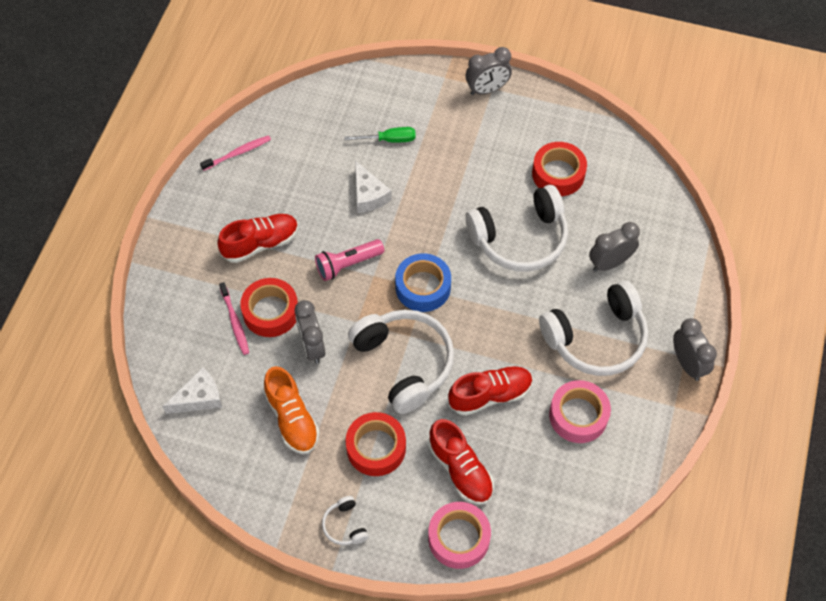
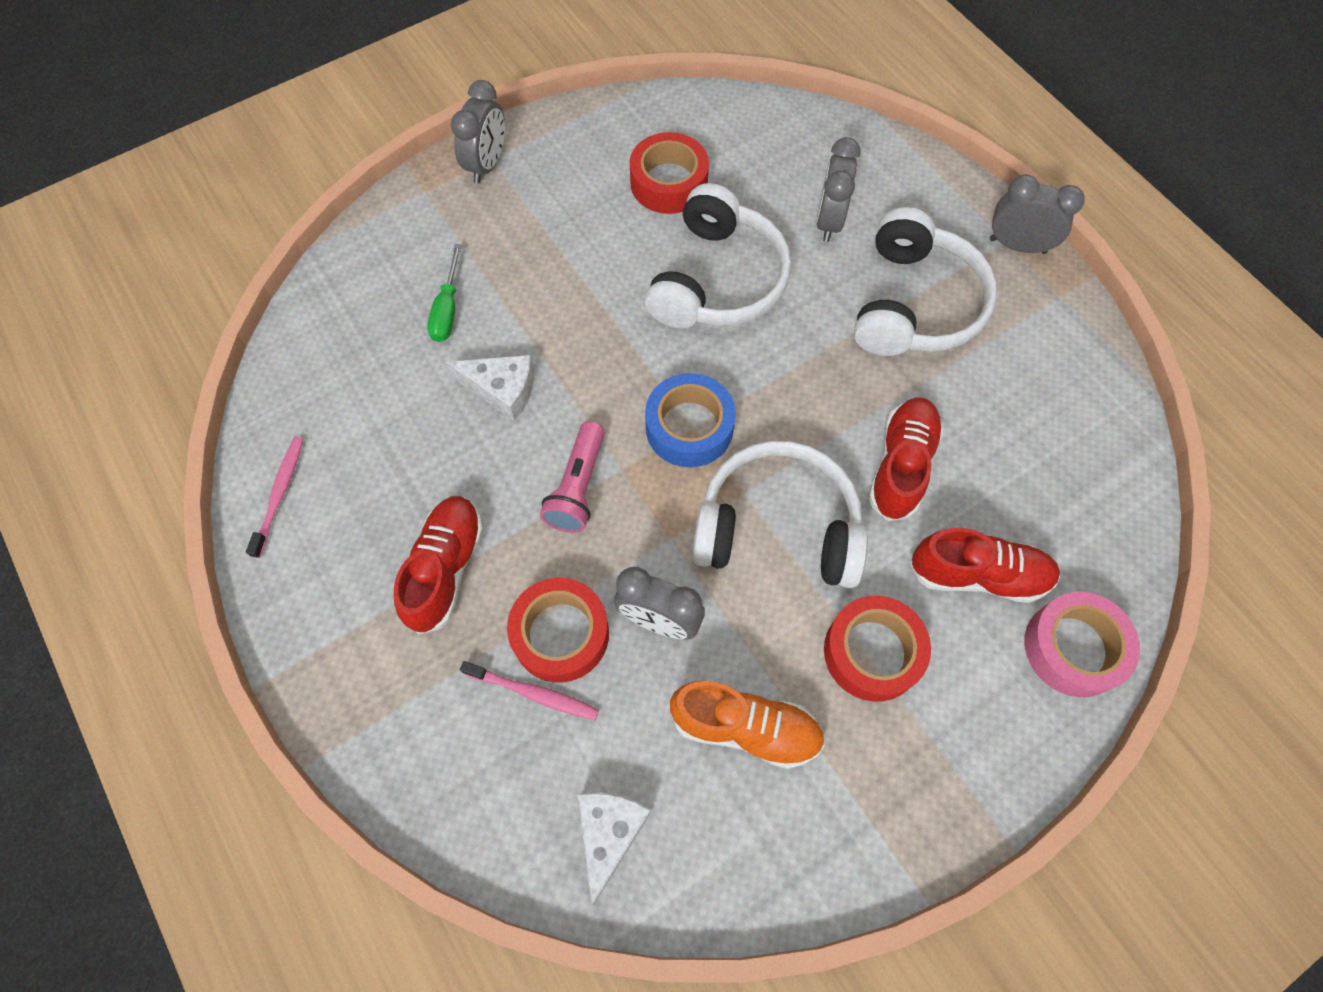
camera: 50 degrees left, 5 degrees up
white headphones [322,496,369,545] -> none
green screwdriver [344,127,416,143] -> green screwdriver turned 150 degrees clockwise [427,244,462,342]
pink tape [549,380,611,443] -> none

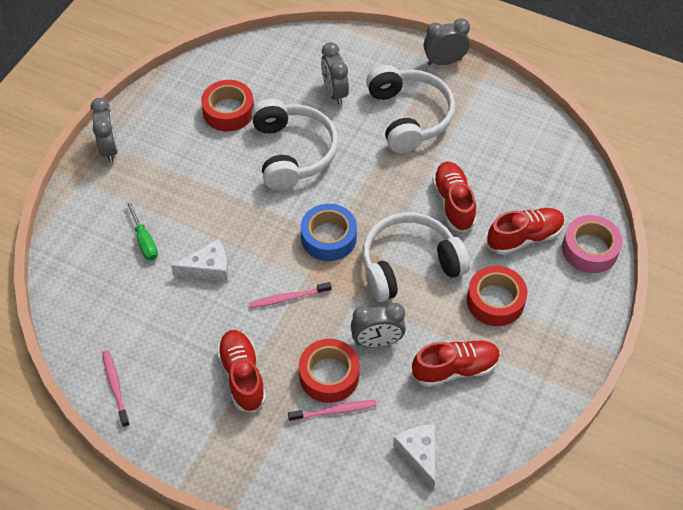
camera: 30 degrees left, 10 degrees down
pink flashlight [540,421,605,533] -> pink toothbrush [249,282,331,308]
orange shoe [670,681,825,769] -> red shoe [412,340,500,387]

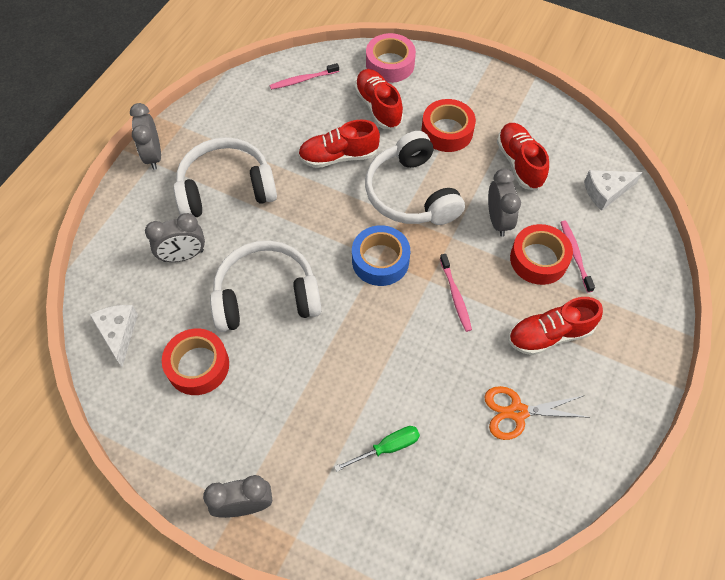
camera: 90 degrees left, 5 degrees up
pink toothbrush [102,350,130,427] -> pink toothbrush moved to [270,63,339,90]
white cheese [171,239,228,282] -> white cheese moved to [90,305,138,367]
none -> orange scissors [484,386,590,440]

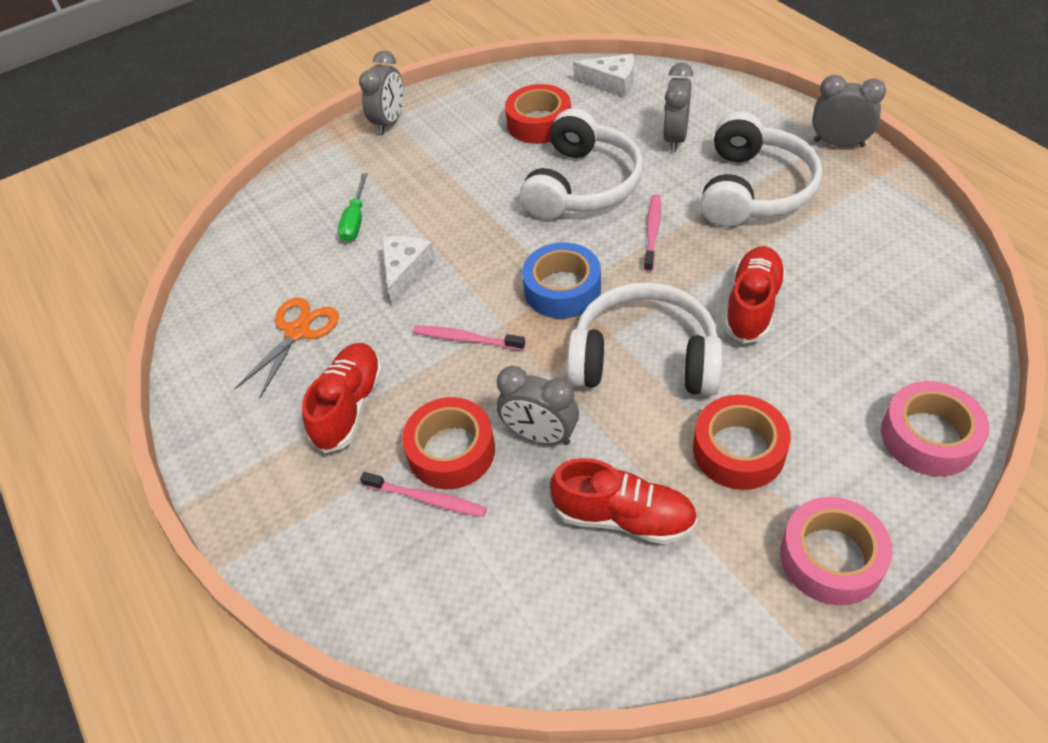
camera: 125 degrees right, 10 degrees down
pink toothbrush [270,63,339,90] -> pink toothbrush moved to [644,194,661,272]
red shoe [354,69,404,129] -> none
white cheese [584,170,643,211] -> white cheese moved to [382,236,436,305]
none -> pink tape [780,497,893,606]

